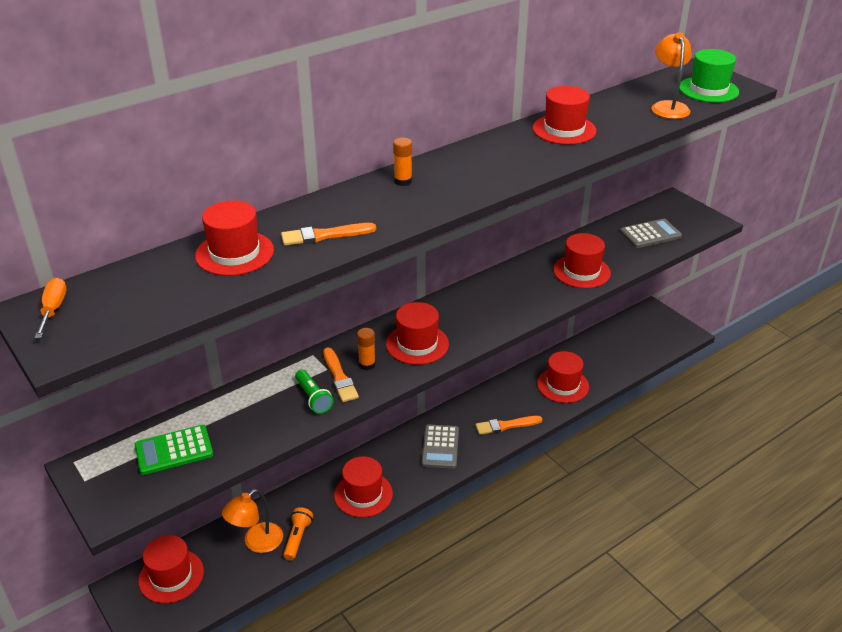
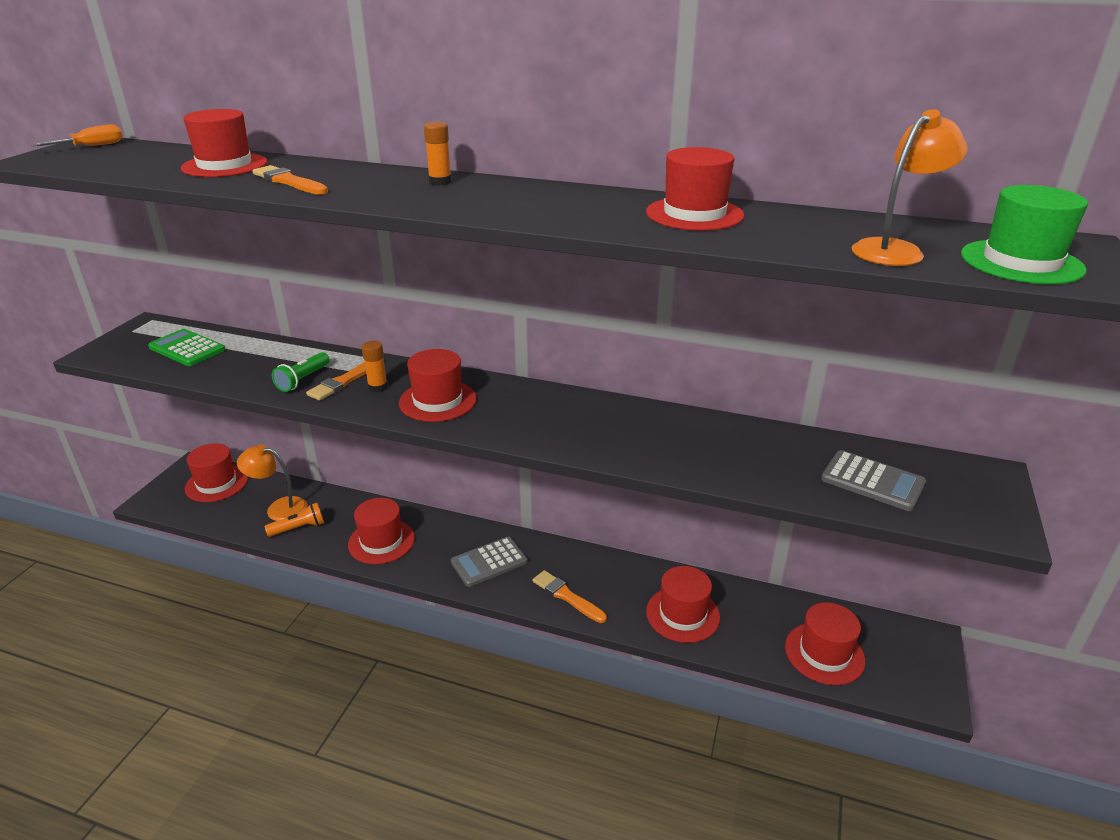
camera: 55 degrees right, 5 degrees down
red hat [553,233,611,288] -> red hat moved to [785,602,865,685]

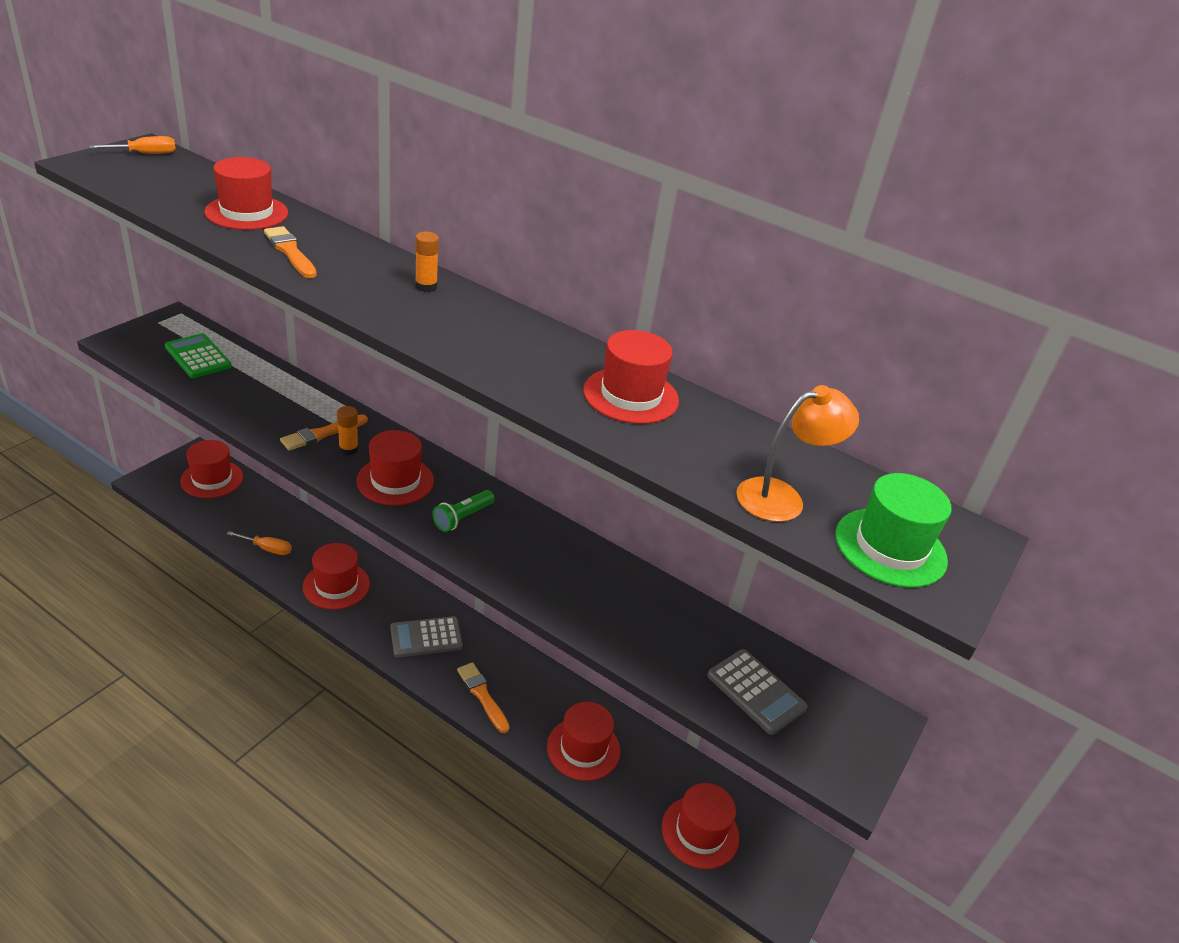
camera: 10 degrees right, 5 degrees up
orange lamp [237,444,308,521] -> none
orange flashlight [264,503,324,537] -> orange screwdriver [227,531,292,555]
green flashlight [272,352,330,392] -> green flashlight moved to [432,490,495,532]

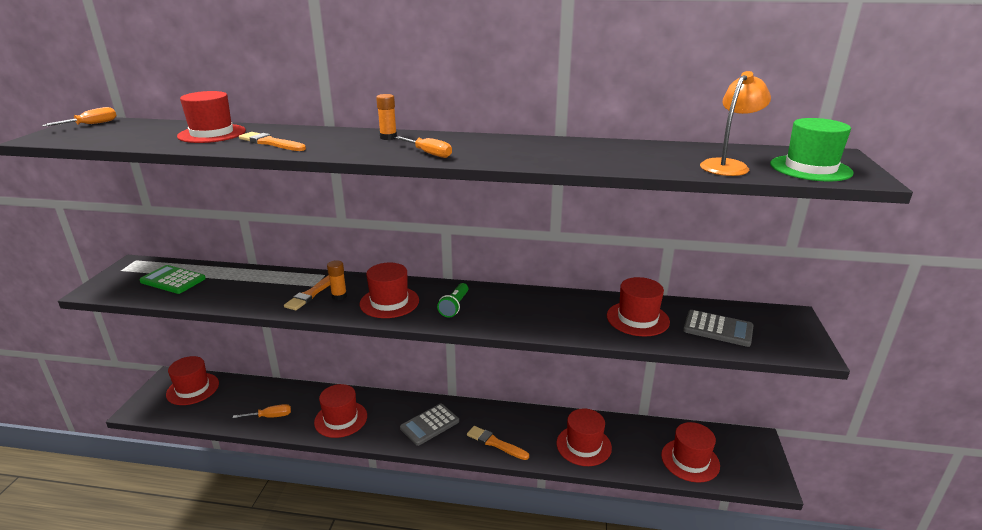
camera: 20 degrees left, 10 degrees down
red hat [583,330,679,424] -> red hat moved to [607,277,670,336]
none -> orange screwdriver [395,136,452,158]

